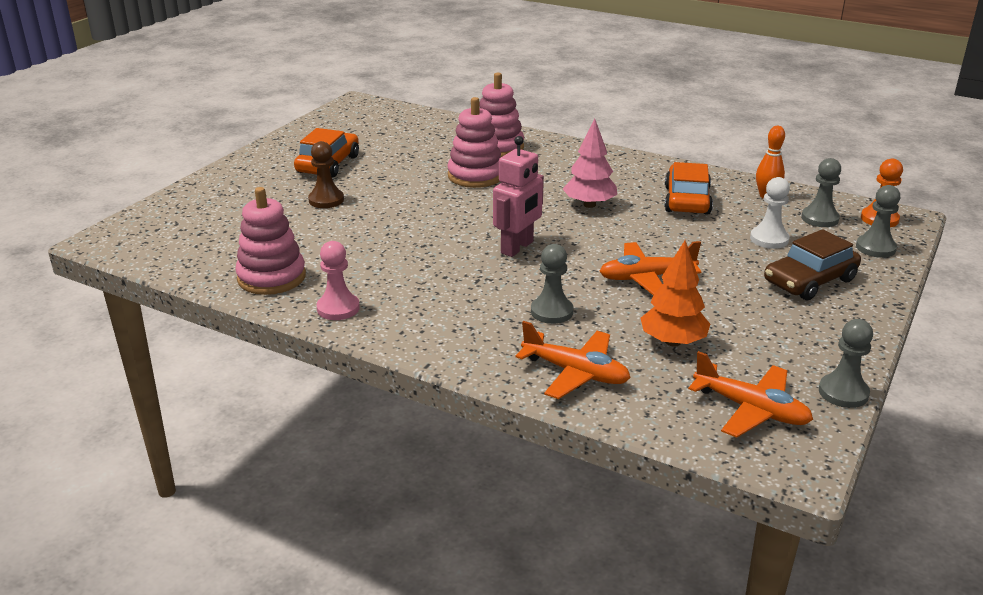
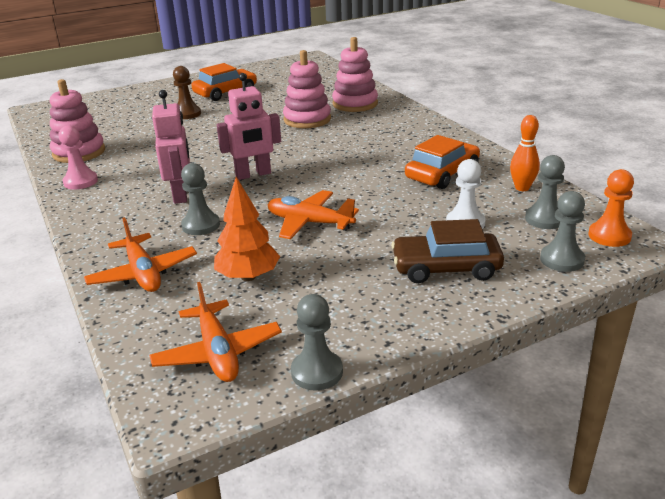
camera: 35 degrees right, 0 degrees up
pink tree [563,118,617,208] -> none
none -> pink robot [152,90,190,204]

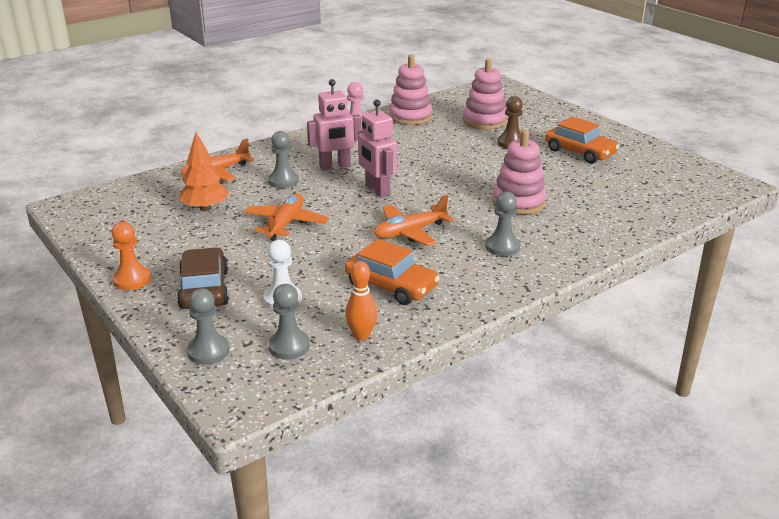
camera: 80 degrees right, 0 degrees up
orange plane [149,282,282,382] -> orange plane moved to [374,195,454,246]
grey pawn [291,294,343,390] -> grey pawn moved to [485,191,520,256]
pink stacking toy [332,37,378,112] -> pink stacking toy moved to [463,59,507,130]
orange pawn [588,169,634,247] -> orange pawn moved to [112,222,151,290]

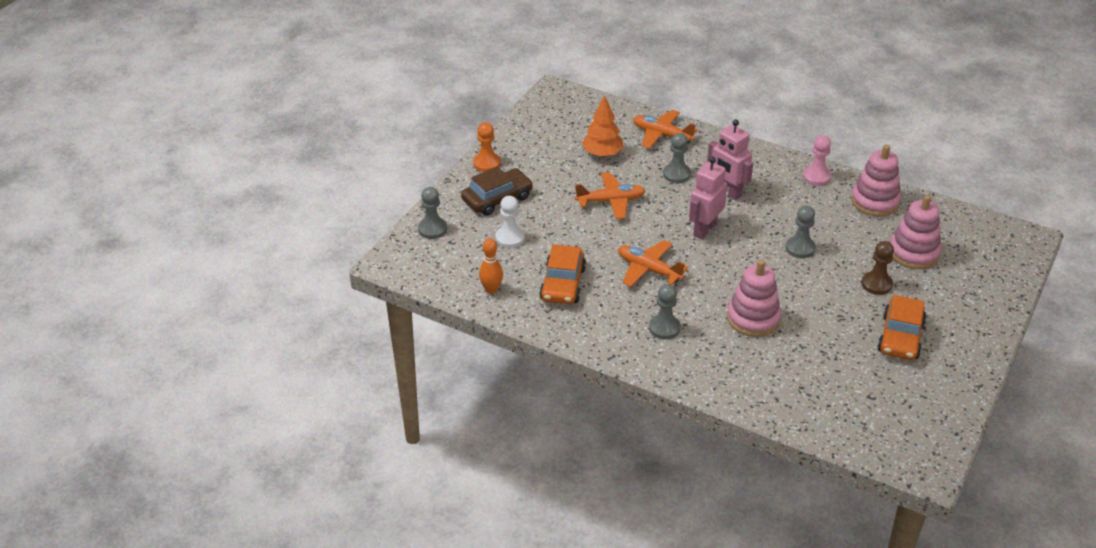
camera: 65 degrees right, 10 degrees up
grey pawn [268,284,310,360] -> grey pawn moved to [786,206,816,258]

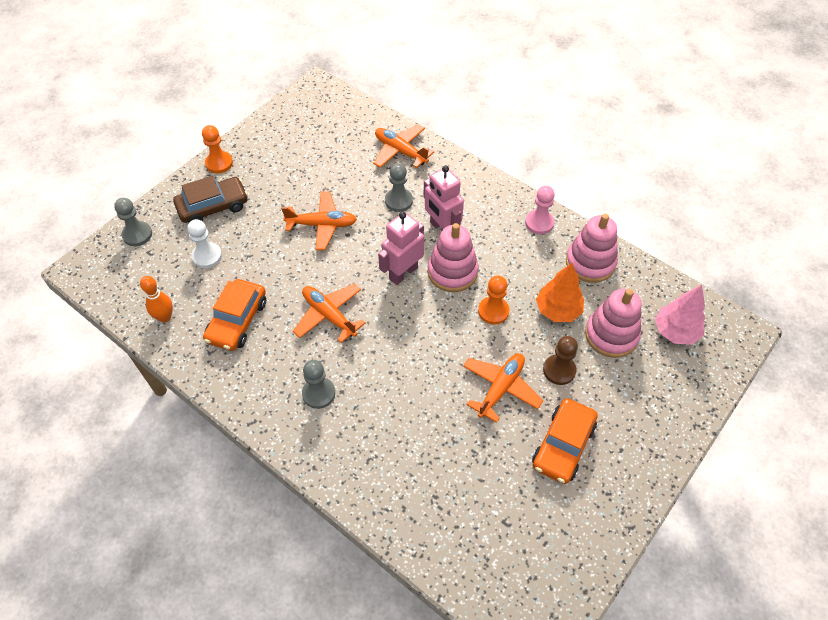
camera: 10 degrees right, 15 degrees up
orange tree [582,95,623,157] -> orange tree moved to [536,263,584,322]
pink stacking toy [727,260,781,337] -> pink stacking toy moved to [428,223,478,292]
grey pawn [786,206,816,258] -> orange pawn [478,276,509,325]
none -> orange plane [463,353,543,423]
none -> pink tree [655,285,705,345]

